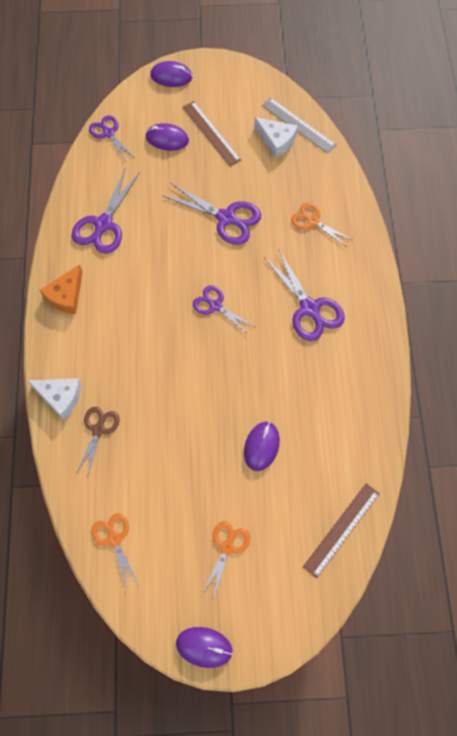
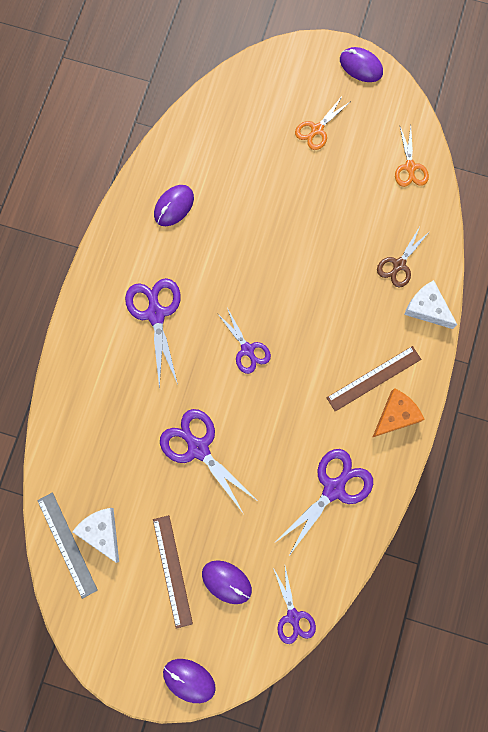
camera: 160 degrees left, 10 degrees up
purple mouse [244,422,280,471] -> purple mouse moved to [154,185,194,226]
orange scissors [291,203,352,247] -> none
brown ruler [303,483,380,578] -> brown ruler moved to [327,346,421,411]

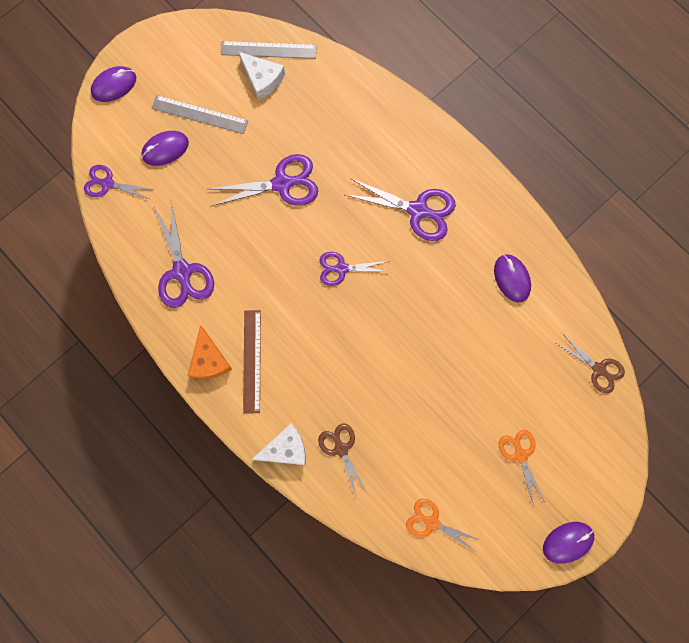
camera: 120 degrees right, 0 degrees up
white cheese [72,508,119,563] -> white cheese turned 45 degrees clockwise [239,52,285,100]
brown ruler [153,515,193,629] -> grey ruler [152,95,248,134]
none -> brown scissors [556,334,625,394]

